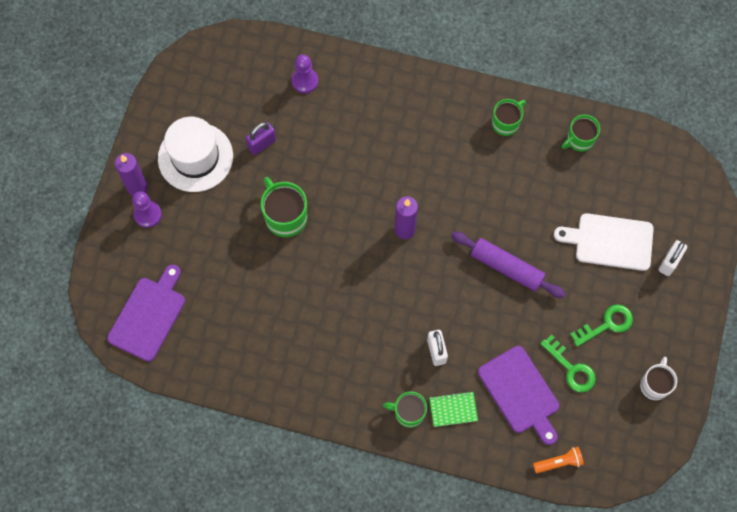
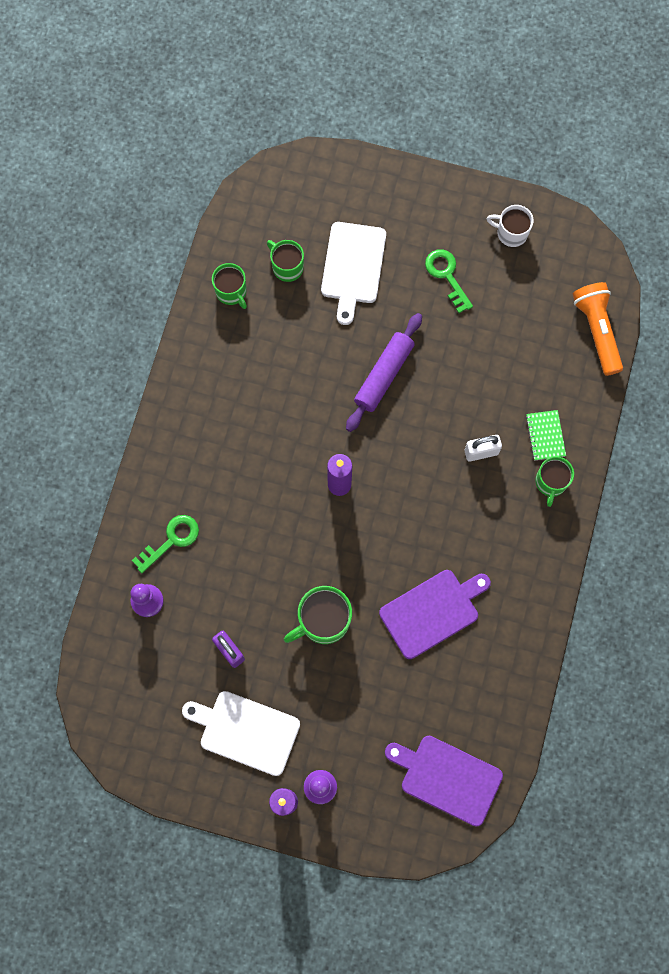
camera: 90 degrees left, 5 degrees up
white hat [158,117,233,192] -> white cutting board [182,691,300,776]
purple cutting board [478,346,559,445] -> purple cutting board moved to [379,570,491,659]
green mug [492,99,526,136] -> green mug moved to [267,240,304,282]
orange flashlight [533,447,584,473] -> orange flashlight [573,282,623,376], size x1.77
green key [540,334,596,392] -> green key moved to [132,515,199,573]
white padlock [658,240,687,276] -> none

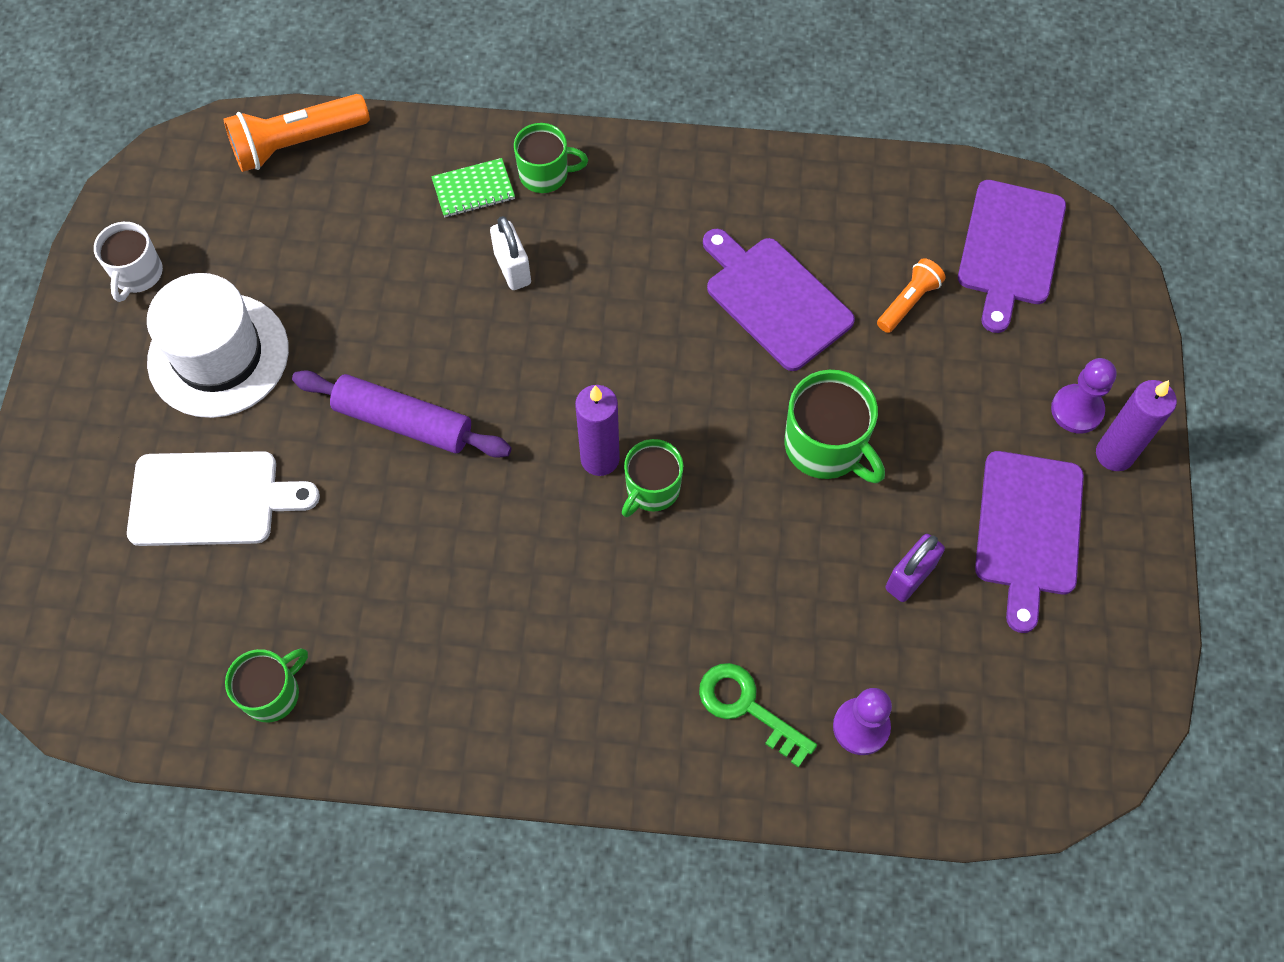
camera: 100 degrees left, 10 degrees down
white cutting board [182,691,300,776] -> purple cutting board [975,451,1084,633]
green mug [267,240,304,282] -> green mug moved to [622,439,683,517]
green key [425,249,473,313] -> white hat [147,273,289,418]
none -> orange flashlight [877,258,945,333]

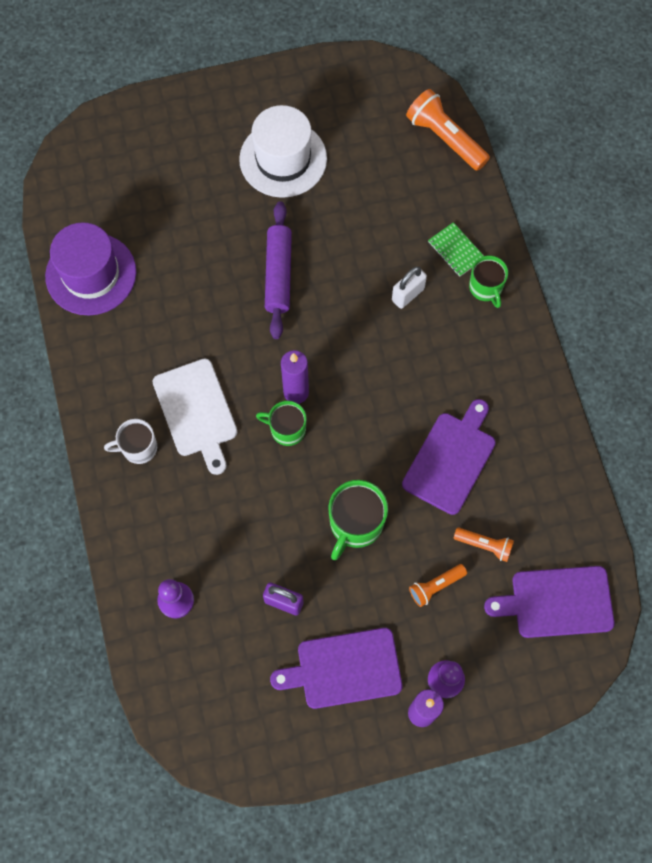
camera: 70 degrees right, 5 degrees up
white mug [94,222,163,302] -> white mug moved to [104,419,157,464]
white cutting board [127,451,320,546] -> white cutting board moved to [153,359,237,475]
green mug [225,648,308,722] -> purple hat [45,222,136,315]
green key [699,663,817,768] -> none
none -> orange flashlight [409,564,467,607]

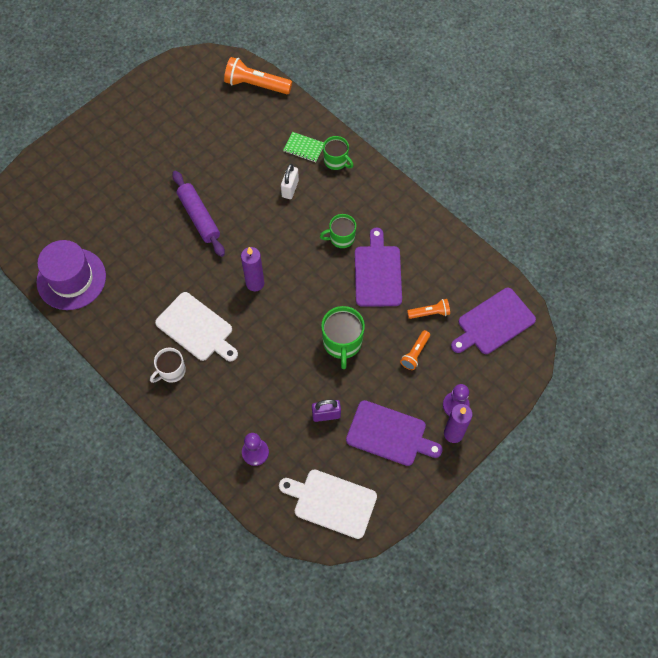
camera: 30 degrees left, 5 degrees down
white hat [239,105,327,198] -> none
green mug [256,401,307,446] -> green mug moved to [320,214,356,248]
purple cutting board [270,628,402,709] -> purple cutting board turned 120 degrees counterclockwise [346,400,443,466]
none -> white cutting board [279,470,377,539]

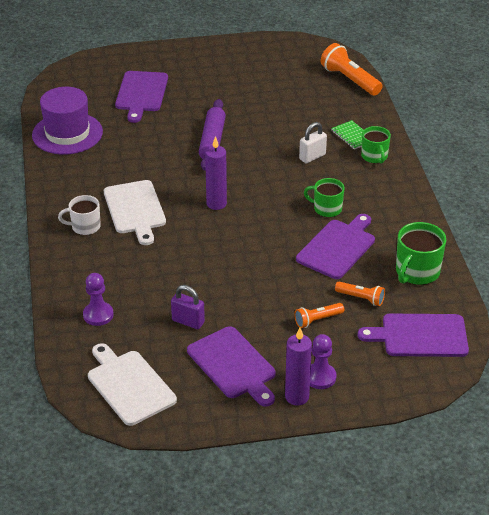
camera: 35 degrees right, 25 degrees down
green mug [321,306,365,369] -> green mug moved to [396,222,446,285]
none -> purple cutting board [115,71,168,123]

